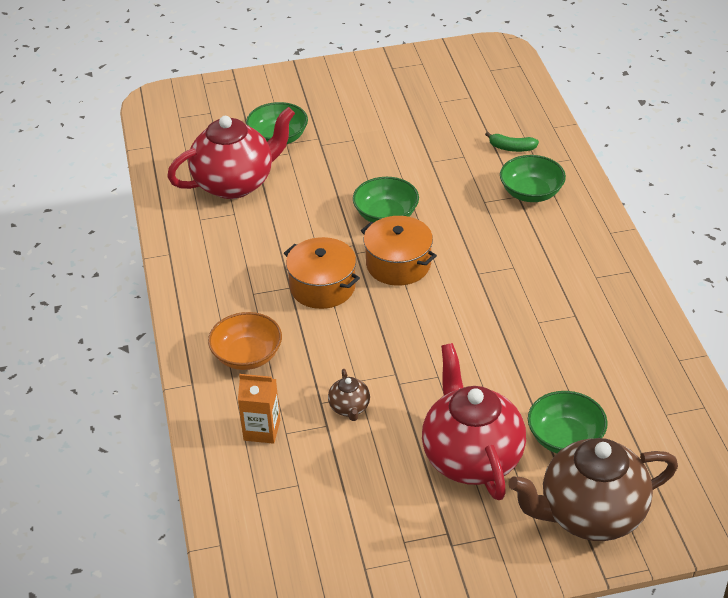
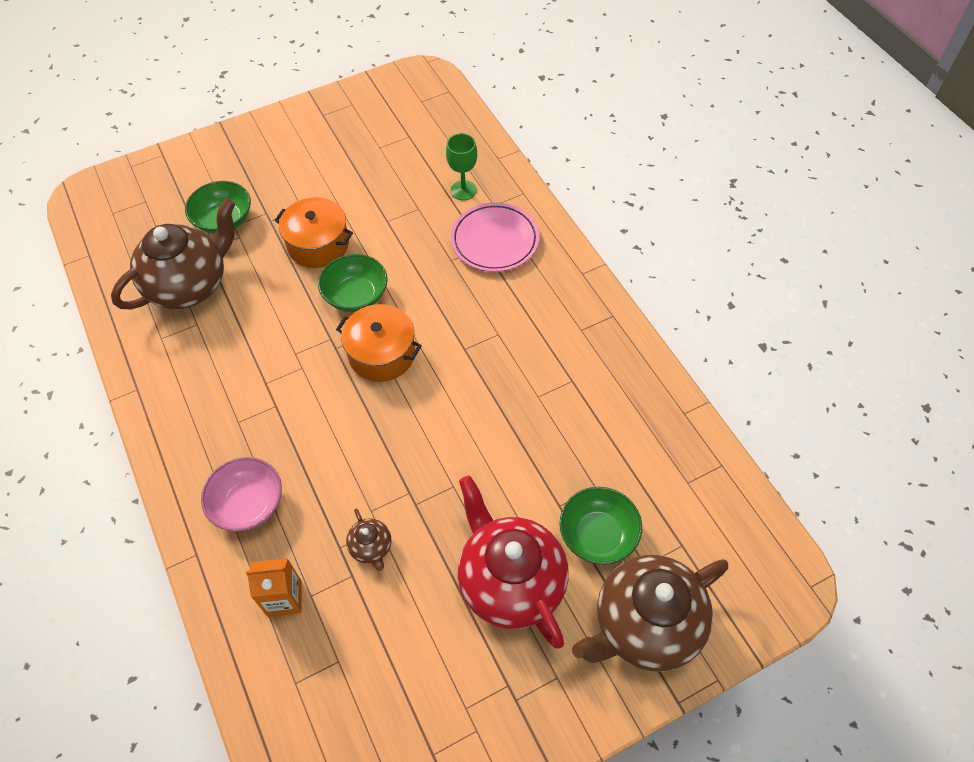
camera: 15 degrees left, 15 degrees up
red teapot [167,107,295,199] -> brown teapot [111,198,235,309]
orange bowl [208,312,282,370] -> pink bowl [201,457,282,531]
orange pot [284,237,360,309] -> orange pot moved to [274,197,353,268]
green banana [485,132,539,152] -> green goblet [446,133,477,200]
green bowl [500,155,566,202] -> pink plate [451,202,539,272]

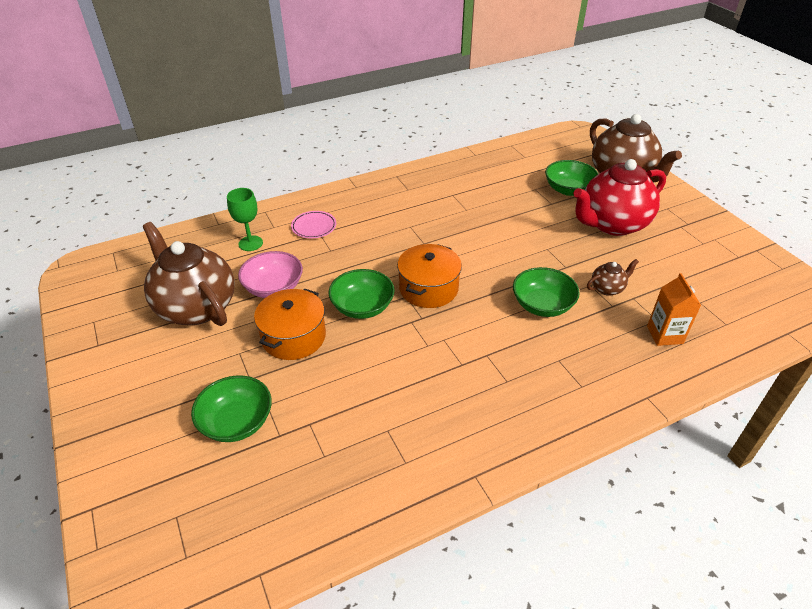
camera: 90 degrees left, 15 degrees down
brown teapot [111,198,235,309] -> brown teapot moved to [143,222,234,326]
pink bowl [201,457,282,531] -> pink bowl moved to [238,251,303,298]
pink plate [451,202,539,272] -> pink plate [291,211,336,238], size x0.60
none -> green bowl [513,267,580,317]

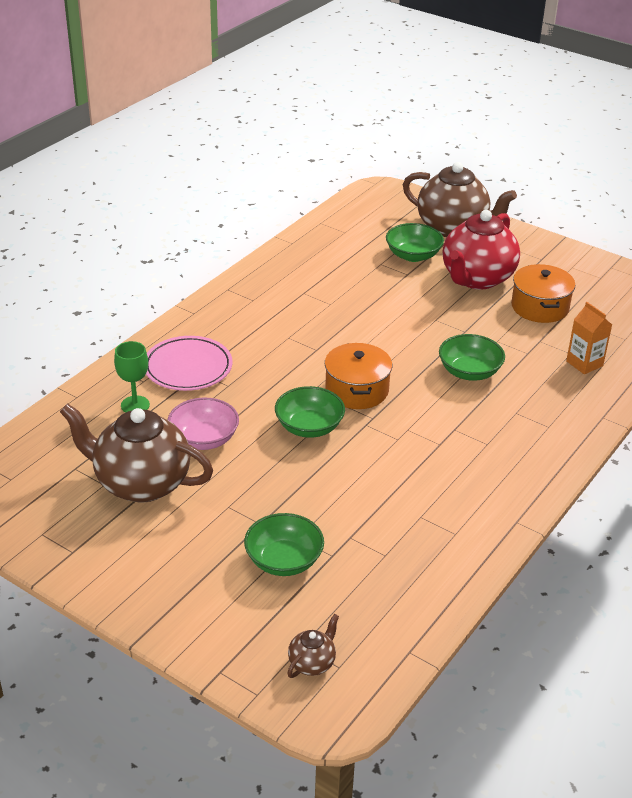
camera: 30 degrees left, 5 degrees down
orange pot [254,289,326,360] -> orange pot moved to [511,264,575,323]
pink plate [291,211,336,238] -> pink plate [146,336,232,391], size x1.67
brown teapot [587,259,639,296] -> brown teapot moved to [287,614,339,678]

